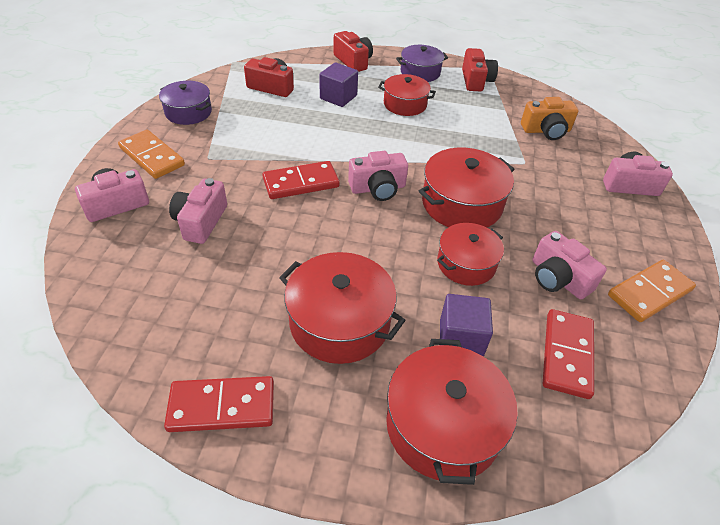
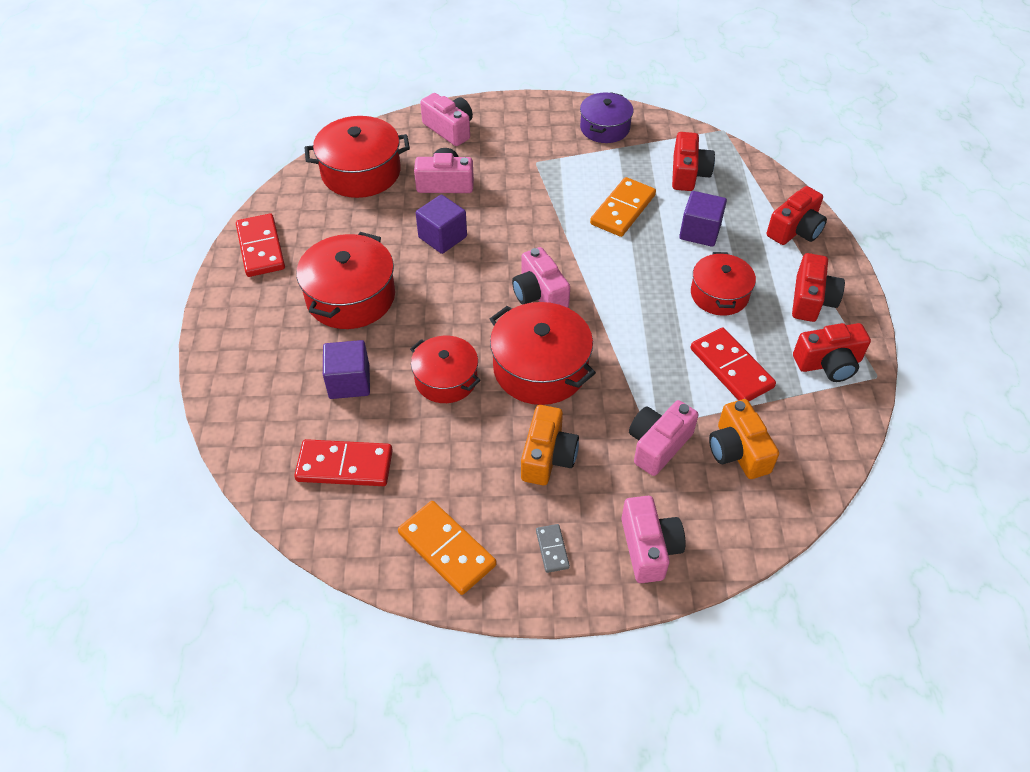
camera: 80 degrees right, 5 degrees up
orange domino [118,130,185,179] -> orange domino moved to [590,177,656,237]
red domino [262,161,340,199] -> red domino moved to [691,327,776,401]
red pot [386,339,518,485] -> red pot moved to [305,116,410,198]
purple pot [396,45,448,82] -> red camera [792,253,845,322]
pink camera [532,231,607,299] -> pink camera moved to [629,400,698,476]
none -> purple cube [416,195,467,254]
none -> orange camera [521,405,579,485]
none -> grey domino [536,524,570,573]

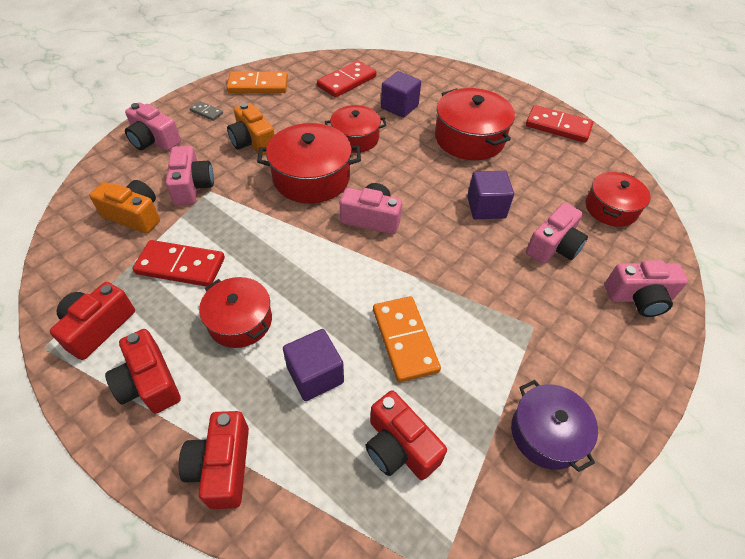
camera: 130 degrees right, 0 degrees up
red pot [305,116,410,198] -> red pot [586,172,651,227], size x0.66

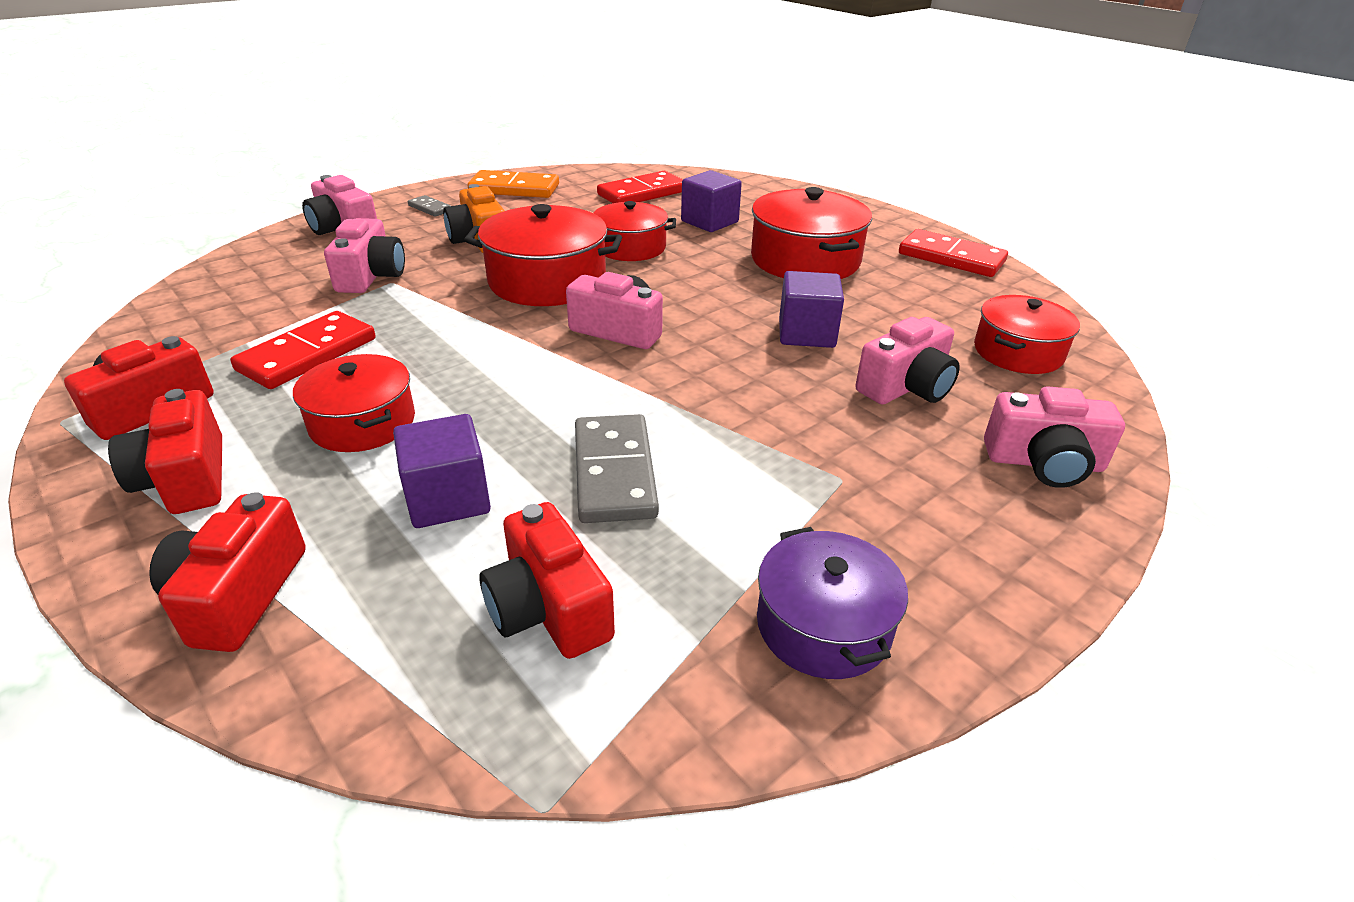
camera: 10 degrees right, 15 degrees down
orange camera [89,180,160,234] -> none
red domino [132,240,225,287] -> red domino turned 75 degrees counterclockwise [230,311,375,389]
orange domino [373,296,441,382] -> grey domino [575,414,659,523]

